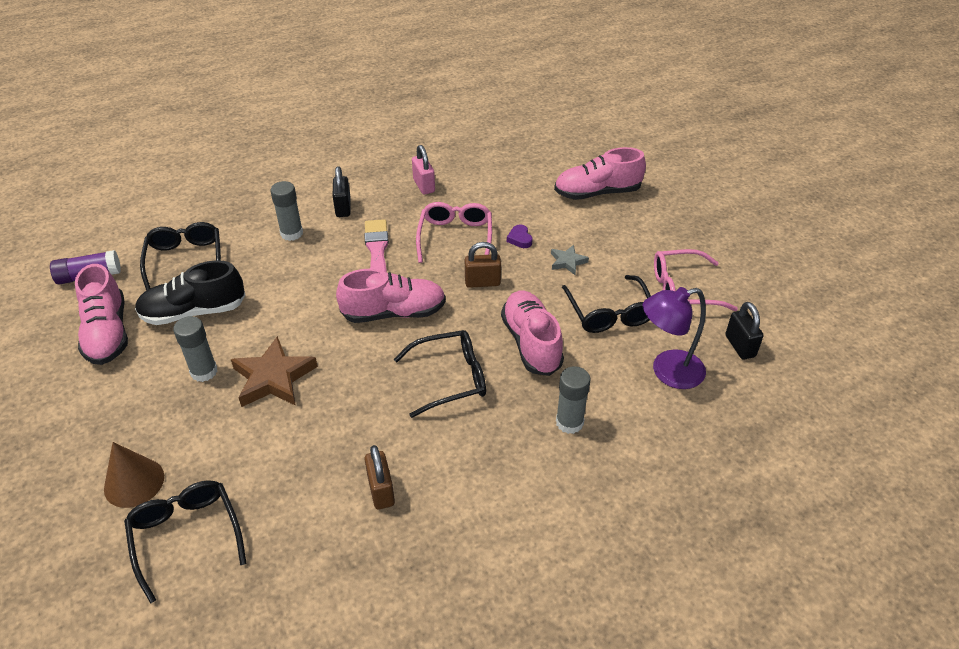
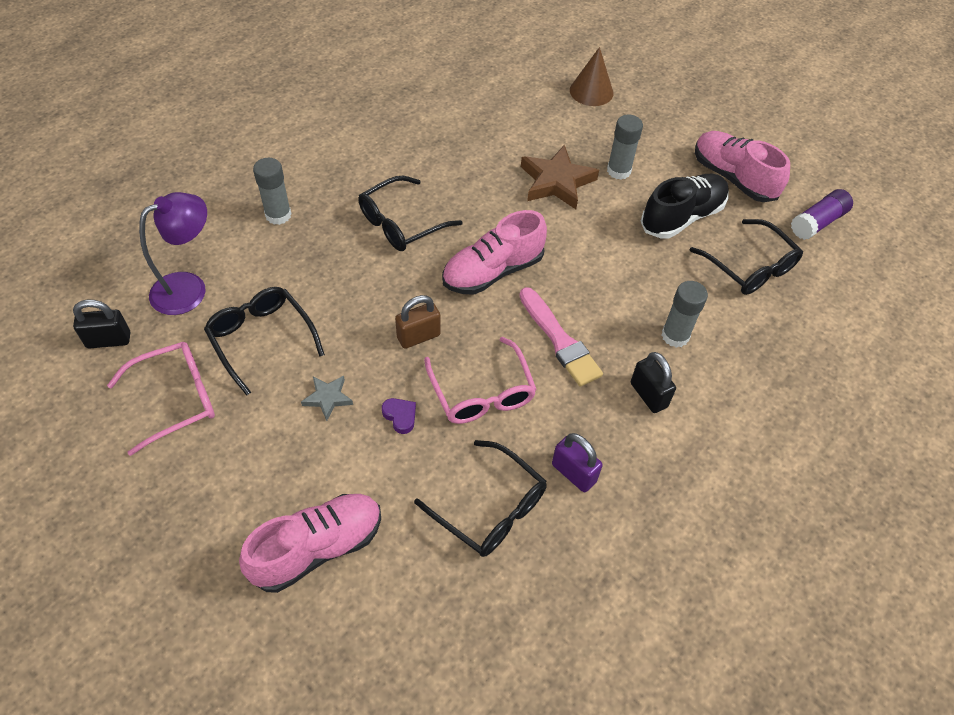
camera: 155 degrees right, 10 degrees up
black glasses [124,480,247,604] -> black glasses moved to [414,440,547,557]
brown padlock [365,445,395,509] -> none
pink padlock [412,145,435,195] -> purple padlock [552,433,603,492]
pink shoe [501,291,564,376] -> none
black padlock [725,302,764,360] -> black padlock turned 60 degrees counterclockwise [73,300,130,349]

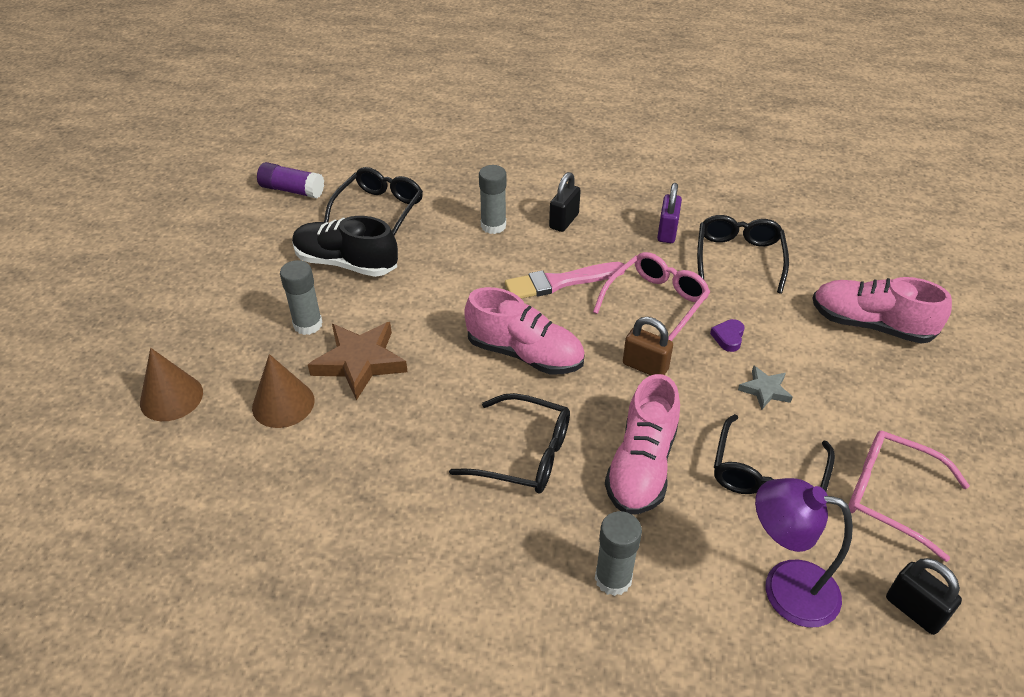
camera: 120 degrees left, 10 degrees down
pink brush [519,287,603,387] -> pink brush turned 135 degrees counterclockwise [505,262,625,299]
pink shoe [695,131,790,202] -> pink shoe moved to [605,374,680,514]
none -> brown cone [252,354,315,428]

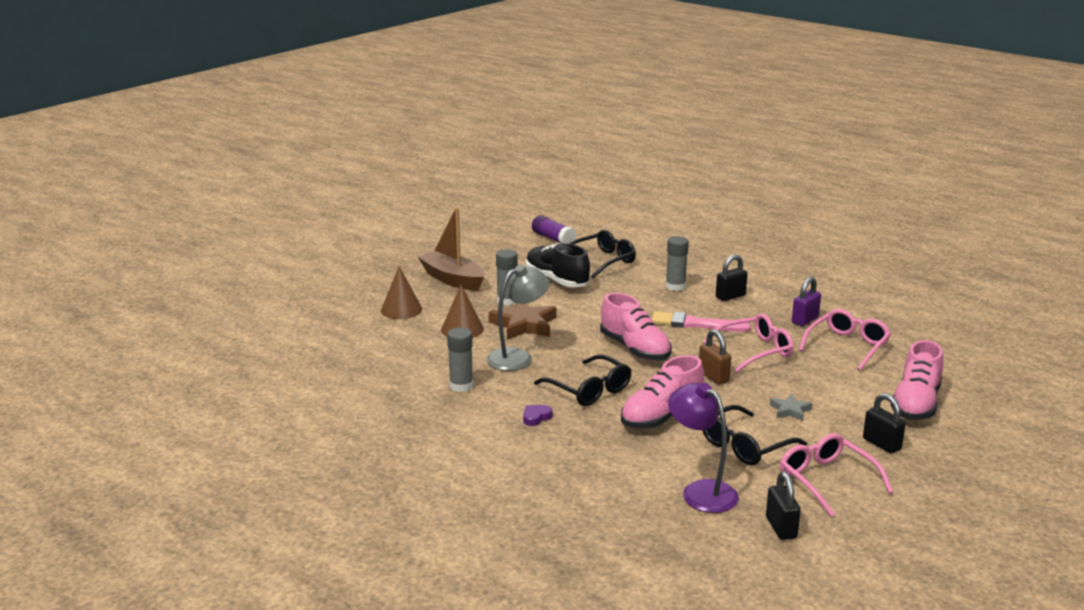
camera: 30 degrees right, 20 degrees down
grey glue stick [595,511,642,596] -> grey glue stick moved to [447,328,473,392]
black glasses [697,215,789,294] -> pink glasses [799,309,891,371]
purple heart [710,319,744,352] -> purple heart moved to [523,405,552,426]
pink shoe [813,277,952,344] -> pink shoe turned 120 degrees counterclockwise [890,340,943,420]
none -> brown boat [418,207,484,291]
none -> grey lamp [487,264,550,371]
none -> black padlock [863,393,906,453]

